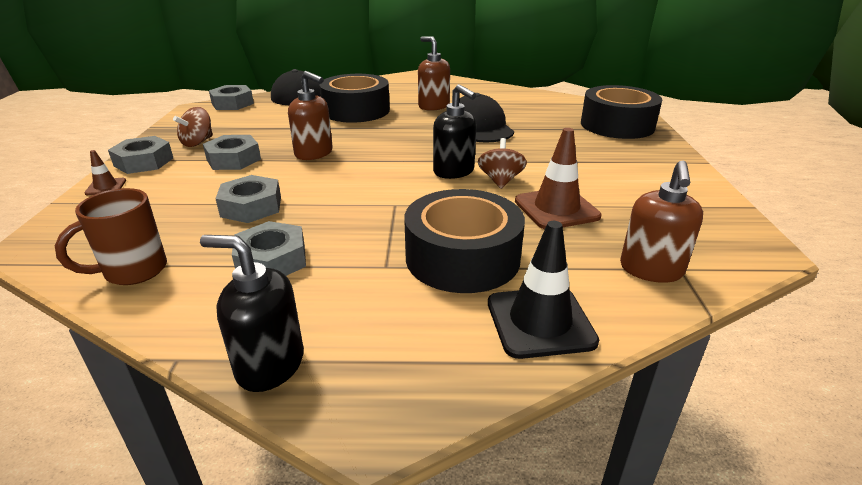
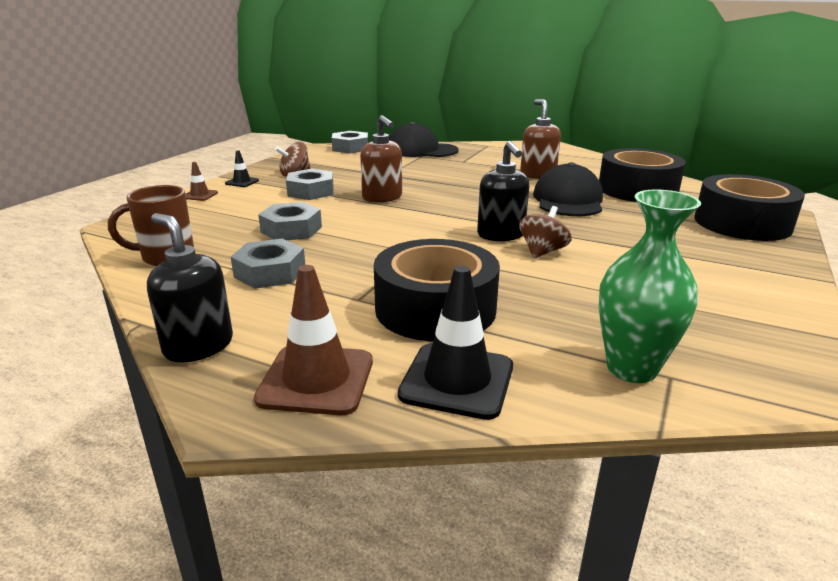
camera: 25 degrees right, 5 degrees down
grey nut [108,136,173,174] -> black traffic cone [225,150,259,187]
black tape [319,74,390,123] -> black tape moved to [599,148,686,202]
brown traffic cone [515,128,601,229] -> brown traffic cone moved to [254,265,373,415]
brown soap dispenser [620,161,703,283] -> green vase [599,189,701,383]

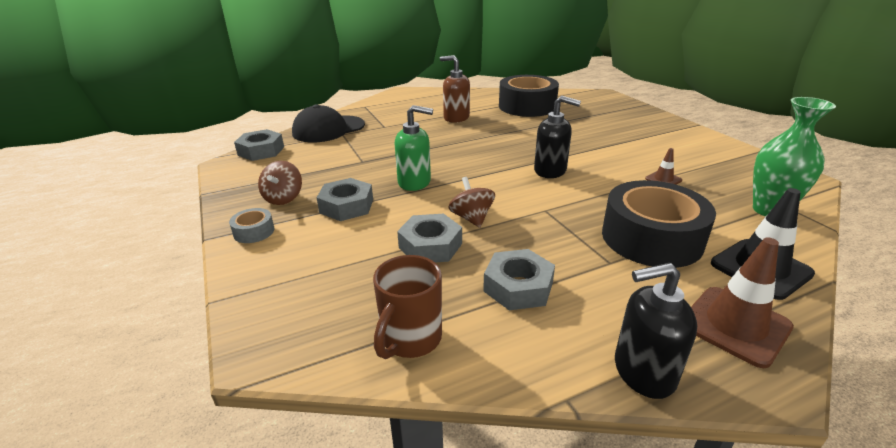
camera: 50 degrees left, 5 degrees up
brown traffic cone [185,162,218,201] -> brown traffic cone moved to [645,148,682,185]
black traffic cone [225,150,259,187] -> grey tape [229,208,274,243]
brown soap dispenser [360,115,402,203] -> green soap dispenser [395,105,433,191]
brown spinning top [519,206,571,259] -> brown spinning top moved to [448,177,495,228]
black cap [533,162,603,216] -> none
black tape [694,174,805,241] -> none

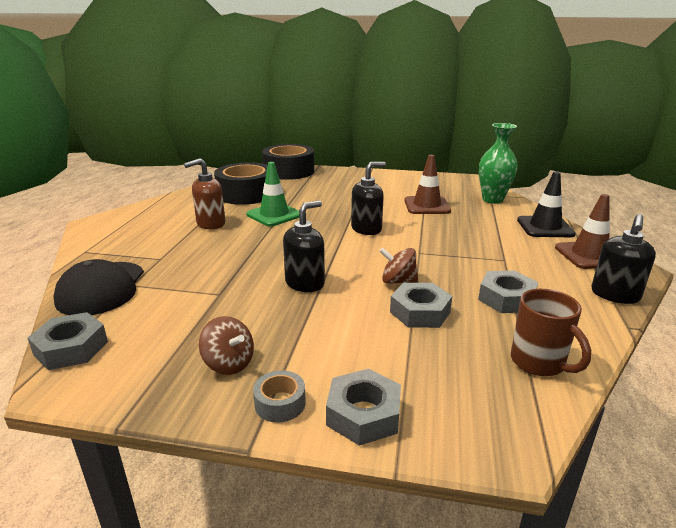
camera: 55 degrees left, 5 degrees down
grey nut [317,178,373,221] -> grey nut moved to [326,369,401,446]
green soap dispenser [395,105,433,191] -> black soap dispenser [283,201,325,292]
black tape [602,180,716,268] -> black tape moved to [262,144,314,180]
brown traffic cone [645,148,682,185] -> brown traffic cone [404,155,451,214], size x1.99
none -> green traffic cone [246,162,299,226]

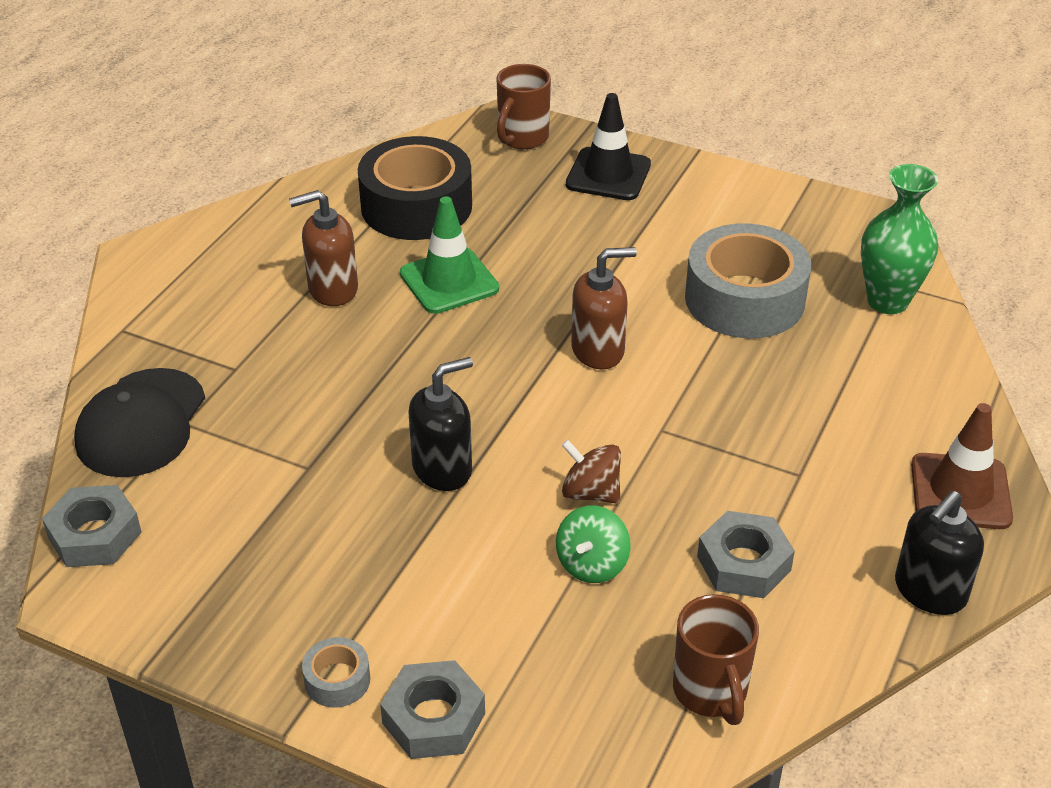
camera: 15 degrees right, 15 degrees up
brown spinning top [199,316,254,375] -> none
black tape [262,144,314,180] -> brown mug [496,64,551,149]
black soap dispenser [351,162,386,235] -> brown soap dispenser [571,247,637,369]
grey nut [390,283,452,328] -> green spinning top [556,505,631,583]
brown traffic cone [404,155,451,214] -> grey tape [685,223,811,338]
black traffic cone [517,172,576,237] -> black traffic cone moved to [566,93,651,200]

